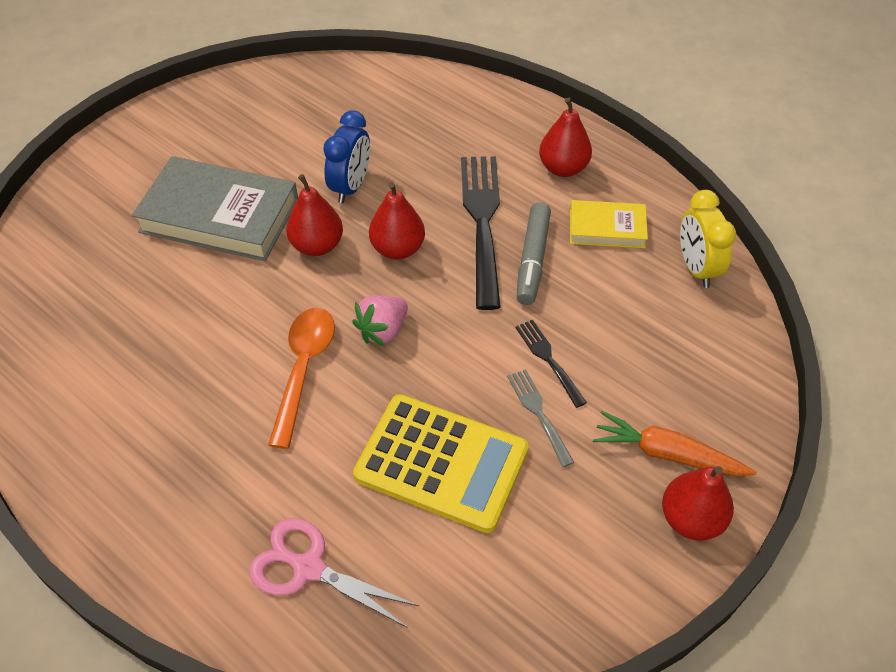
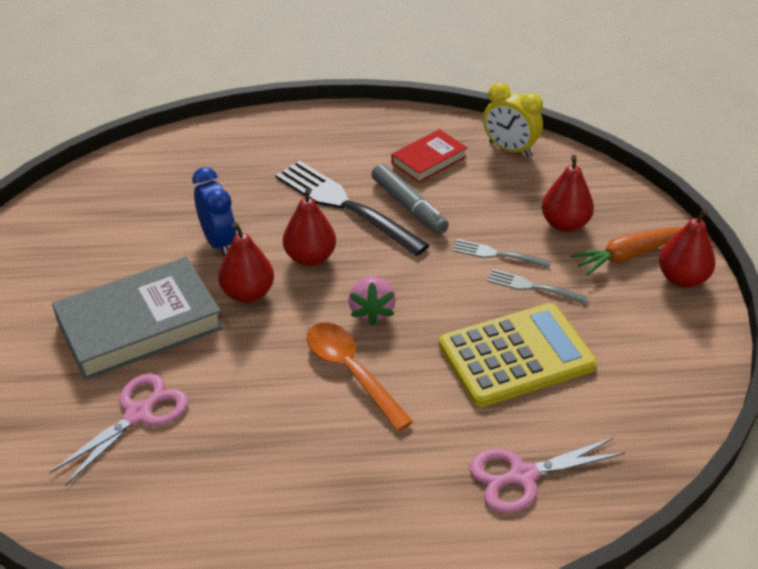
camera: 45 degrees left, 10 degrees down
black fork [515,320,587,408] -> grey fork [453,239,551,268]
red pear [539,97,592,177] -> red pear moved to [542,155,594,232]
yellow book [570,200,648,248] -> red book [391,129,467,183]
none -> pink scissors [50,373,188,486]

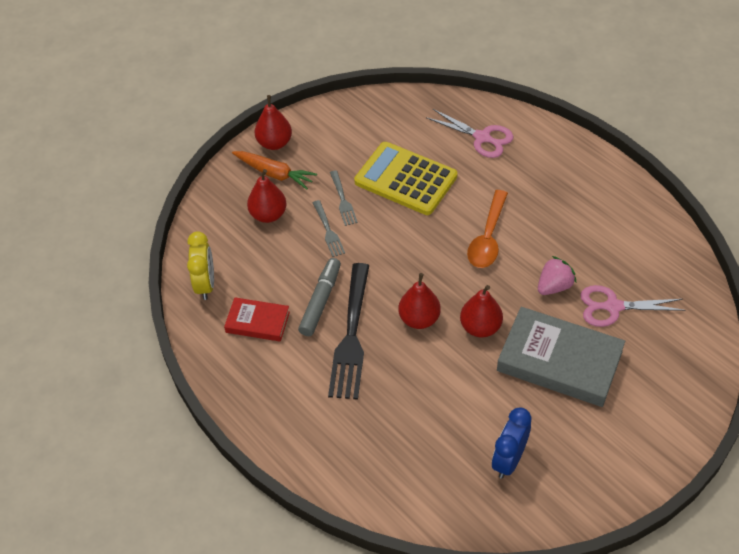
camera: 125 degrees left, 10 degrees up
blue clock [192,167,236,257] -> blue clock moved to [492,408,532,479]
pink strawberry [348,276,396,326] -> pink strawberry moved to [538,256,576,295]

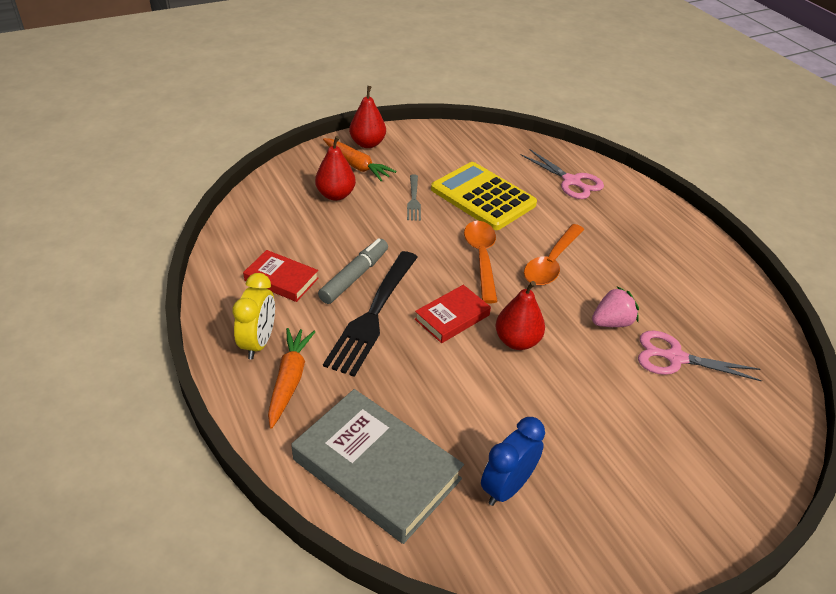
camera: 10 degrees right, 10 degrees down
yellow clock [187,231,214,300] -> yellow clock moved to [232,273,275,359]
grey fork [313,200,345,257] -> none
red pear [398,273,441,329] -> red book [415,285,491,343]
grey book [497,307,625,407] -> grey book moved to [291,389,464,544]
none -> orange carrot [268,328,315,428]
none -> orange spoon [464,221,498,303]

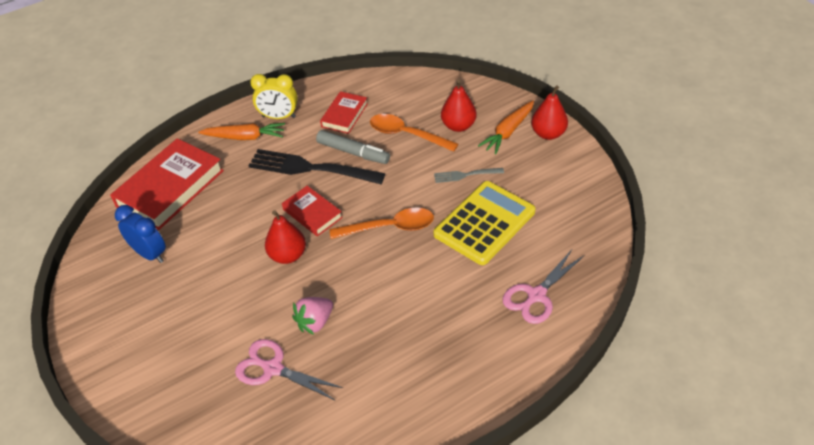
camera: 90 degrees right, 5 degrees up
grey book [291,389,464,544] -> red book [110,138,224,230]
orange spoon [524,224,584,286] -> orange spoon moved to [370,114,458,152]
pink strawberry [592,286,639,327] -> pink strawberry turned 75 degrees clockwise [292,297,333,335]
pink scissors [638,330,762,382] -> pink scissors turned 75 degrees counterclockwise [235,339,343,401]

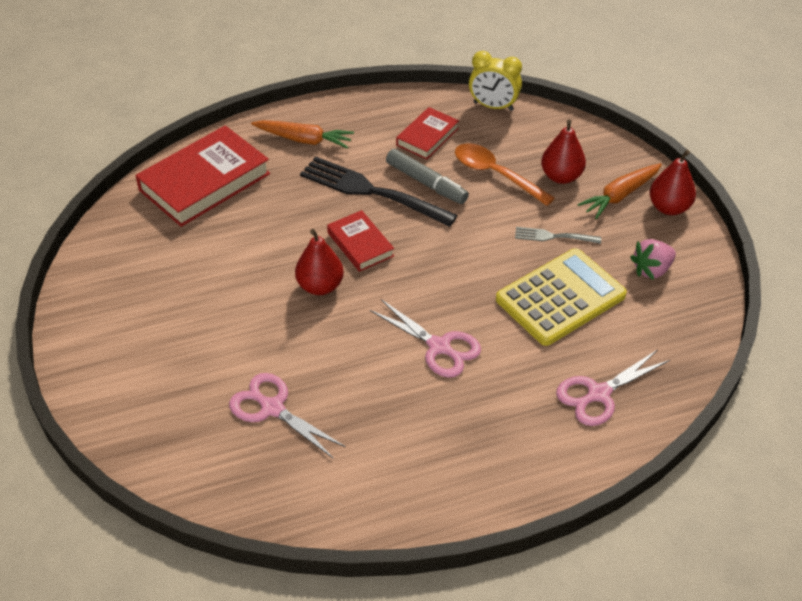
camera: 10 degrees right, 0 degrees up
blue clock [115,205,166,263] -> none
yellow clock [250,74,298,119] -> yellow clock moved to [469,51,522,111]
pink strawberry [292,297,333,335] -> pink strawberry moved to [630,239,676,280]
orange spoon [330,207,434,239] -> none
none -> pink scissors [370,299,481,378]

